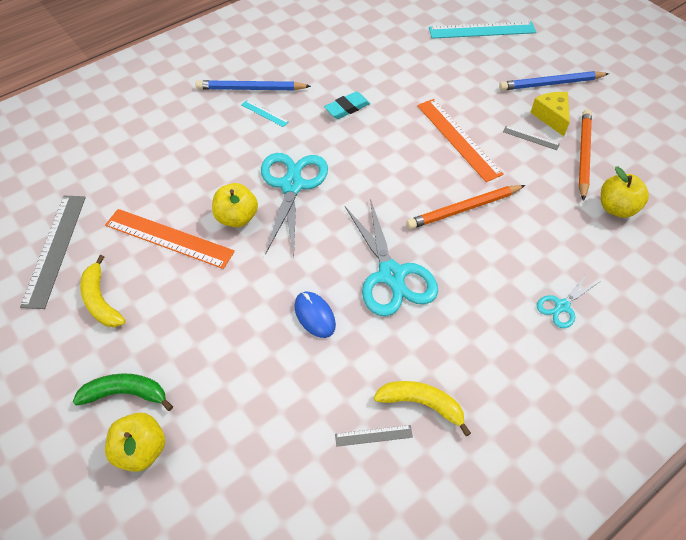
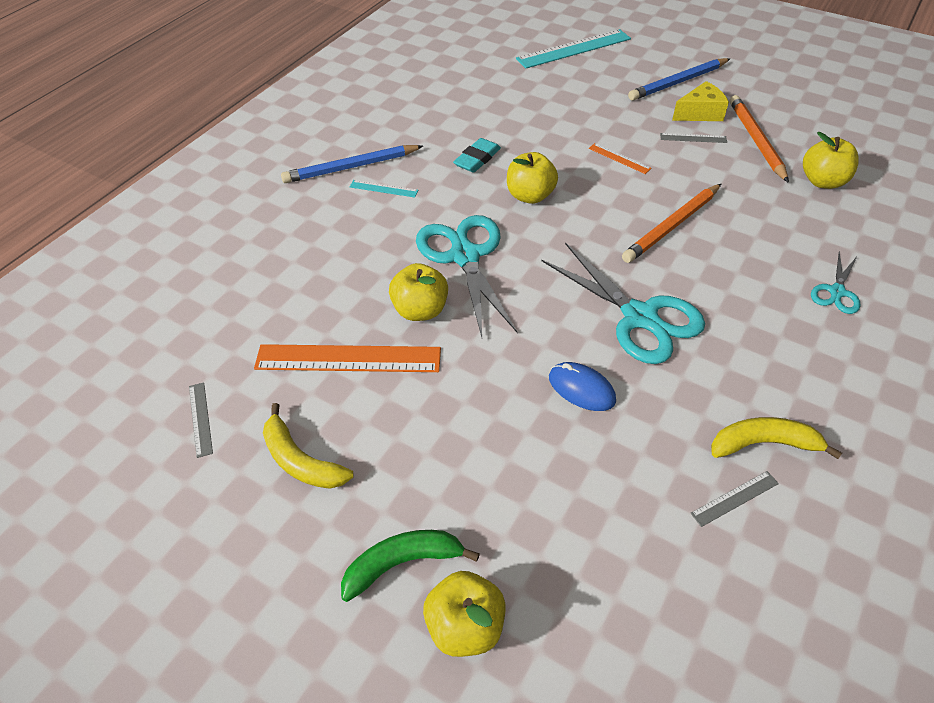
camera: 20 degrees left, 5 degrees down
grey ruler [20,196,86,309] -> grey ruler [189,382,213,458], size x0.46
orange ruler [417,99,504,182] -> orange ruler [589,143,651,174], size x0.46
yellow cheese [530,92,570,136] -> yellow cheese turned 105 degrees clockwise [672,81,729,121]
none -> yellow apple [507,152,558,204]

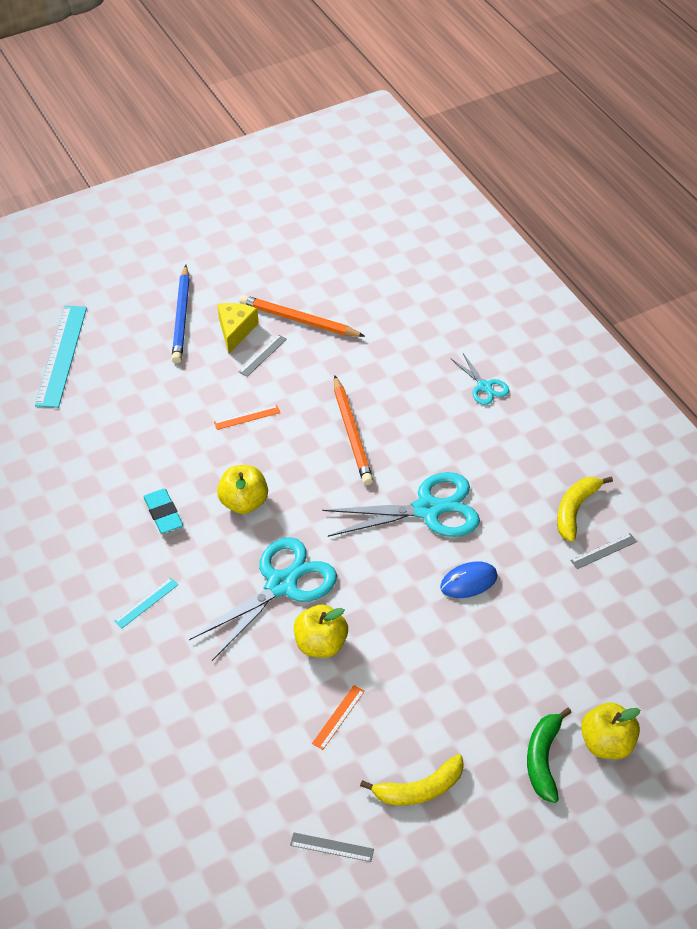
camera: 60 degrees left, 0 degrees up
orange ruler [254,344,441,372] -> orange ruler [312,685,365,750], size x0.46
blue pencil [281,145,423,183] -> none
turquoise scissors [416,215,517,337] -> turquoise scissors turned 120 degrees clockwise [189,537,337,661]
grey ruler [690,471,779,527] -> grey ruler turned 60 degrees clockwise [570,533,637,569]
yellow apple [803,132,859,189] -> none

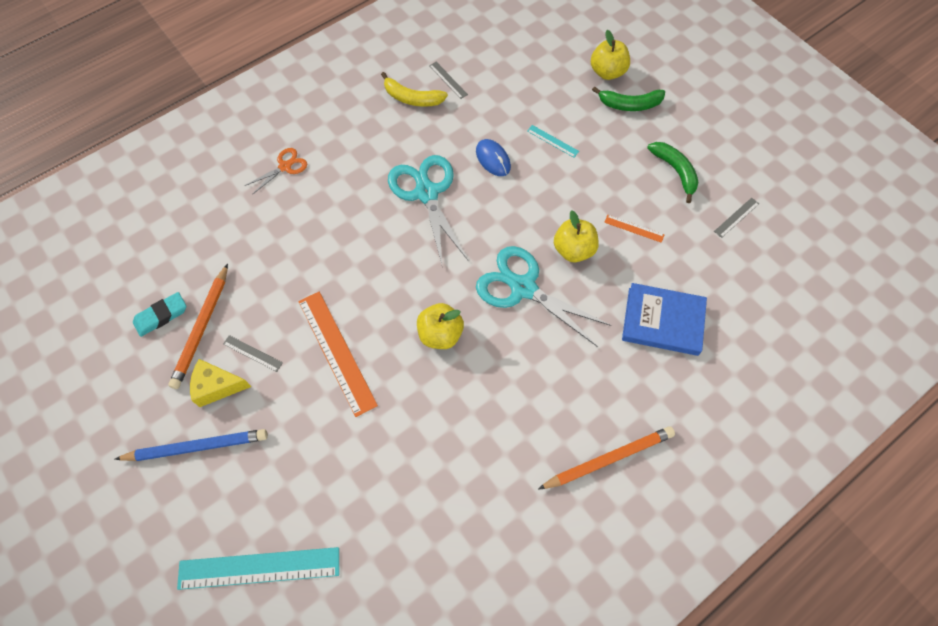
camera: 100 degrees left, 15 degrees up
turquoise ruler [114,577,178,628] -> turquoise ruler moved to [527,125,579,158]
turquoise eraser [143,489,183,533] -> turquoise eraser moved to [133,292,186,337]
orange ruler [214,405,280,430] -> orange ruler [298,292,378,417], size x2.16
grey ruler [290,832,374,862] -> grey ruler turned 45 degrees clockwise [714,198,759,238]
orange pencil [334,375,373,485] -> orange pencil moved to [538,426,675,489]
yellow banana [360,754,464,805] -> green banana [647,142,699,203]
turquoise scissors [451,352,509,405] -> orange scissors [245,148,307,195]
none -> blue book [622,283,707,356]

